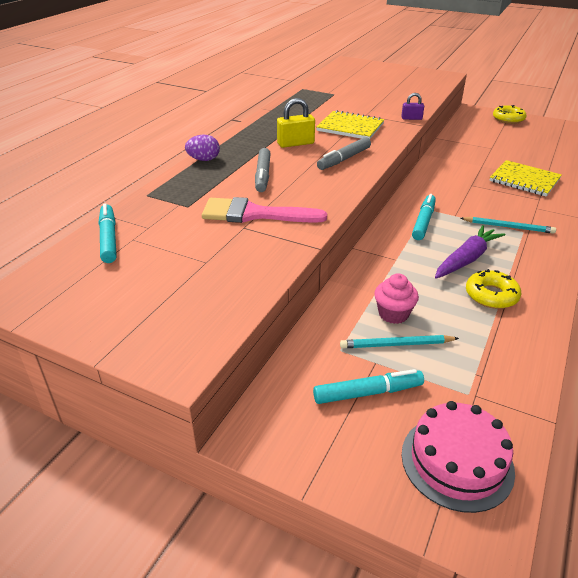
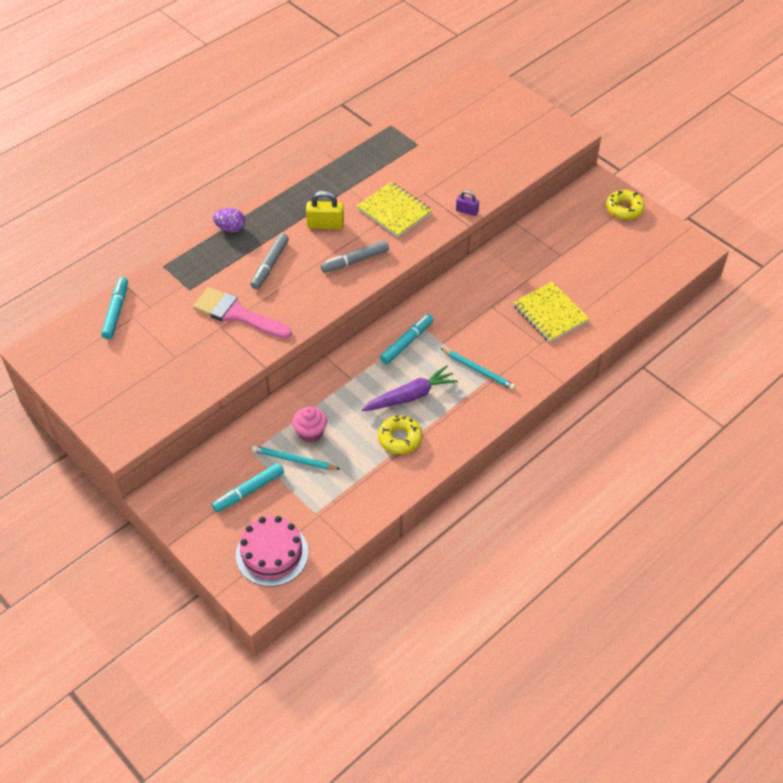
camera: 20 degrees right, 15 degrees up
turquoise marker [313,369,424,404] -> turquoise marker turned 135 degrees clockwise [212,463,284,512]

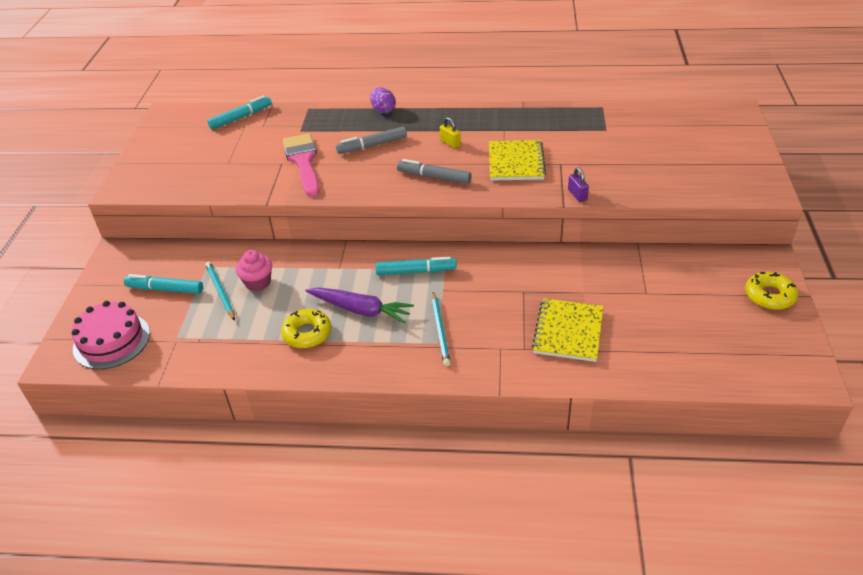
camera: 50 degrees right, 10 degrees down
yellow padlock [306,191,344,229] -> yellow padlock [440,117,461,148], size x0.62

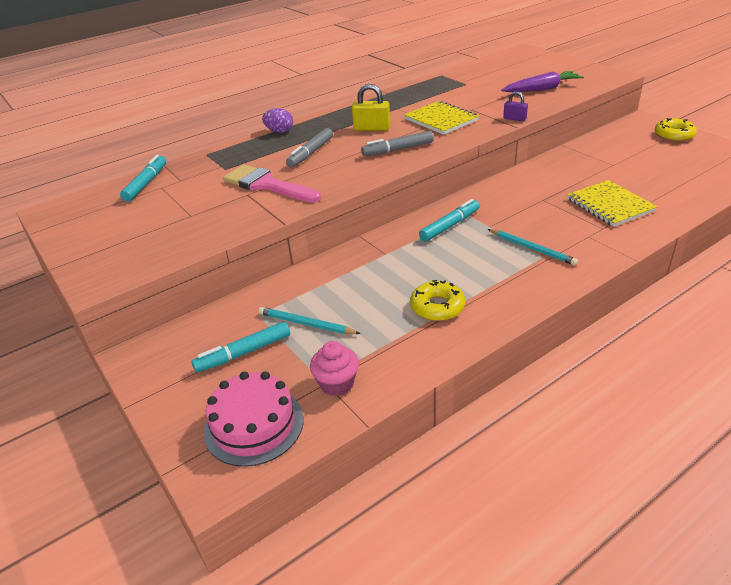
camera: 40 degrees left, 5 degrees down
pink cupcake [236,250,272,291] -> pink cupcake moved to [310,341,359,397]
purple carrot [305,287,414,324] -> purple carrot moved to [501,71,584,92]
yellow padlock [440,117,461,148] -> yellow padlock [352,84,390,131], size x1.63

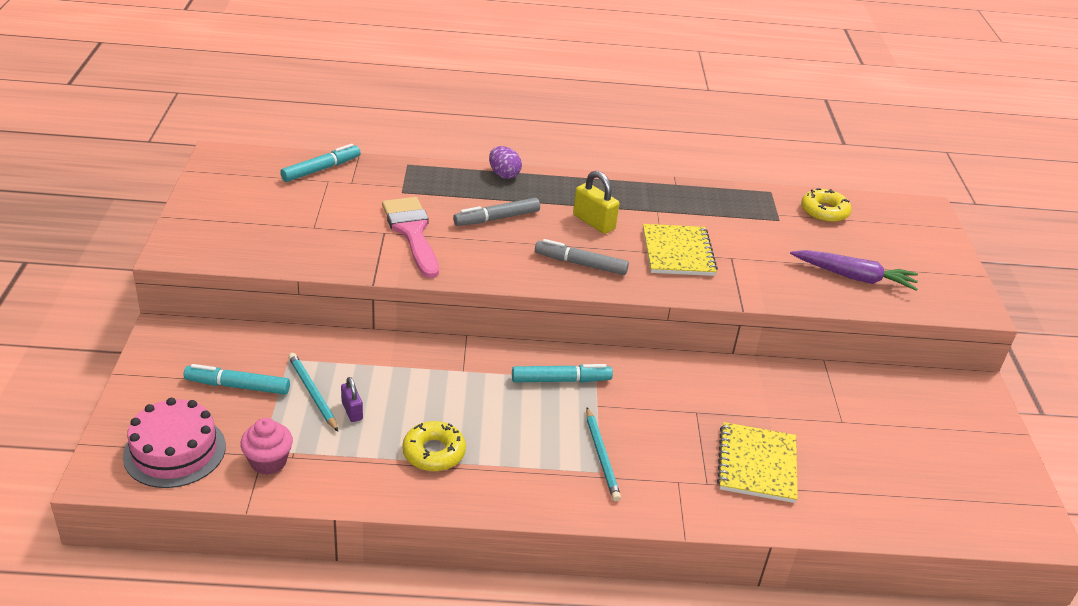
camera: 30 degrees right, 0 degrees up
purple padlock [503,91,528,121] -> purple padlock moved to [341,377,363,422]
yellow donut [655,118,697,142] -> yellow donut moved to [801,188,851,223]

